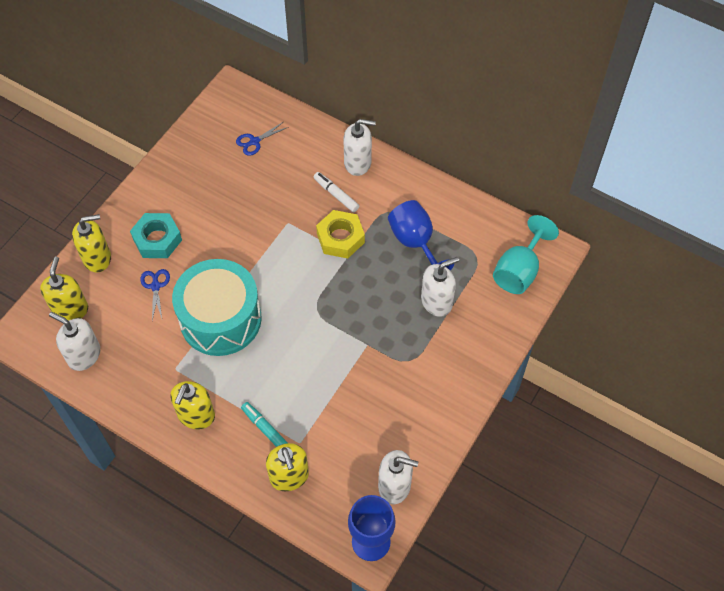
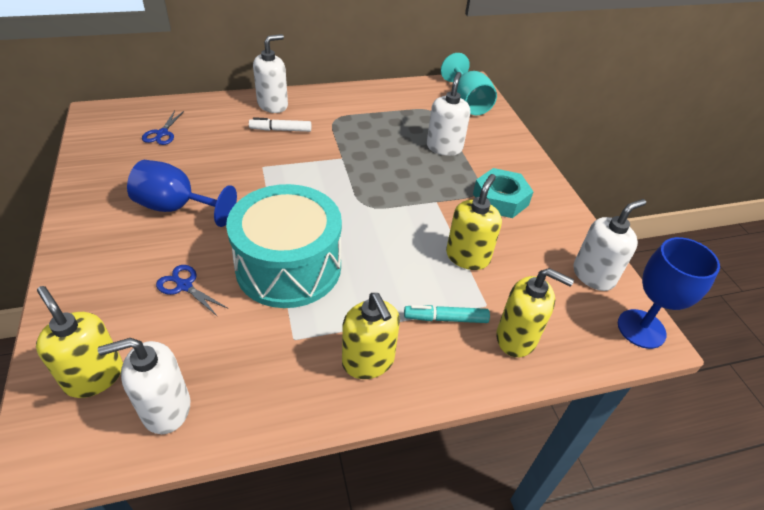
camera: 50 degrees left, 15 degrees down
yellow soap dispenser [72,214,111,272] -> yellow soap dispenser moved to [446,174,502,270]
turquoise nut [130,213,182,258] -> turquoise nut moved to [473,168,534,218]
yellow nut [316,210,365,258] -> none
blue goblet [388,200,454,270] -> blue goblet moved to [127,160,237,227]

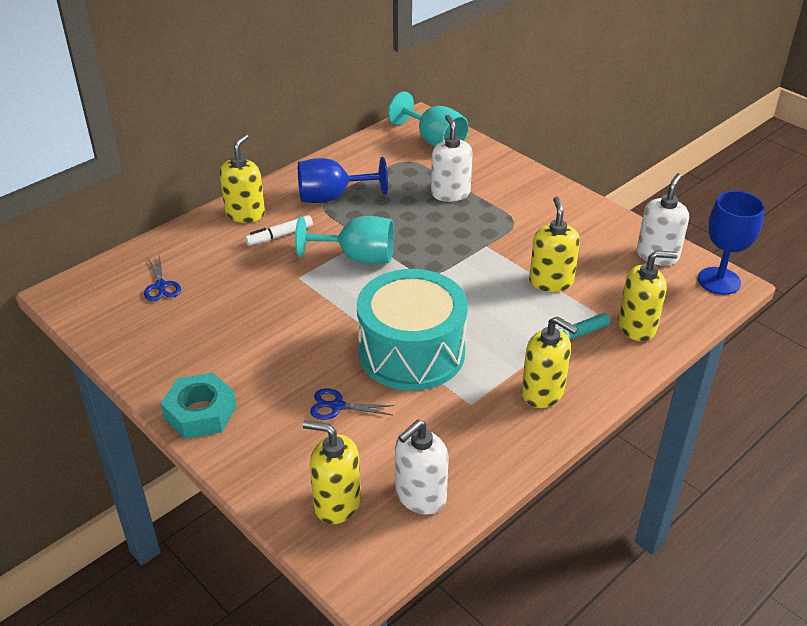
camera: 25 degrees left, 5 degrees down
blue goblet [127,160,237,227] -> blue goblet moved to [298,157,388,203]
white soap dispenser [253,34,288,113] -> yellow soap dispenser [220,134,265,223]
turquoise nut [473,168,534,218] -> turquoise nut moved to [161,372,237,439]
none -> turquoise goblet [295,216,394,264]

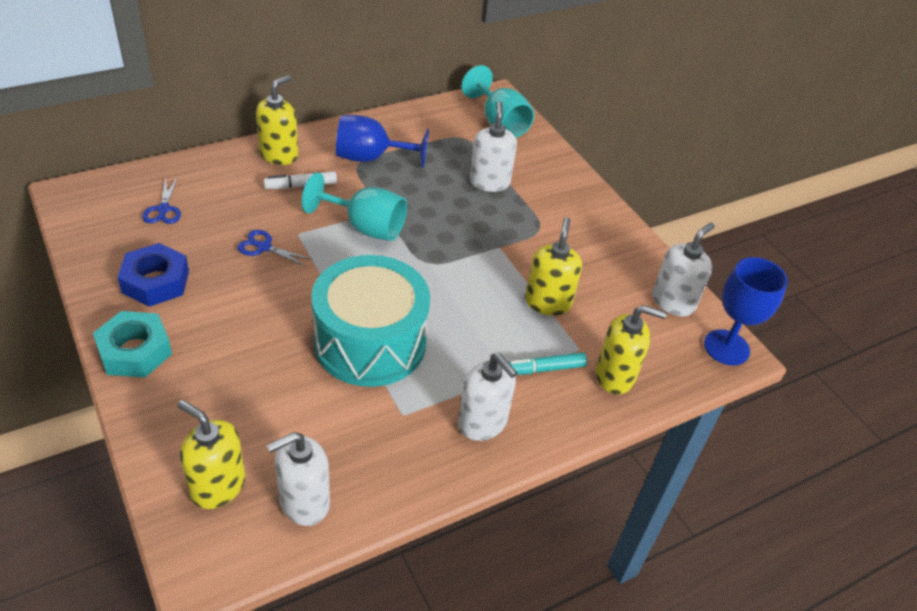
camera: 10 degrees right, 5 degrees up
blue scissors [310,388,395,420] -> blue scissors moved to [237,230,313,266]
yellow soap dispenser [521,316,578,408] -> white soap dispenser [458,353,517,441]
none -> blue nut [117,243,189,307]

